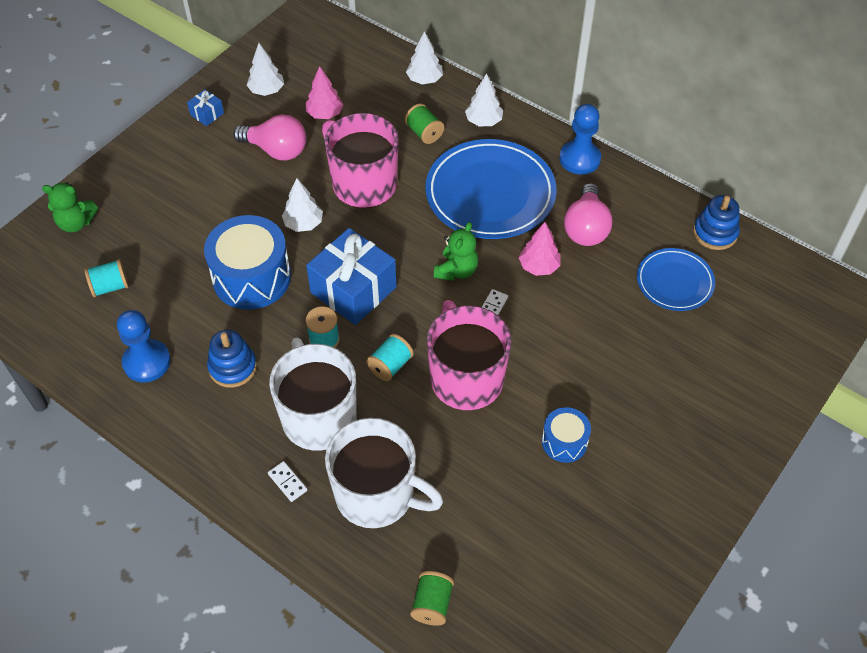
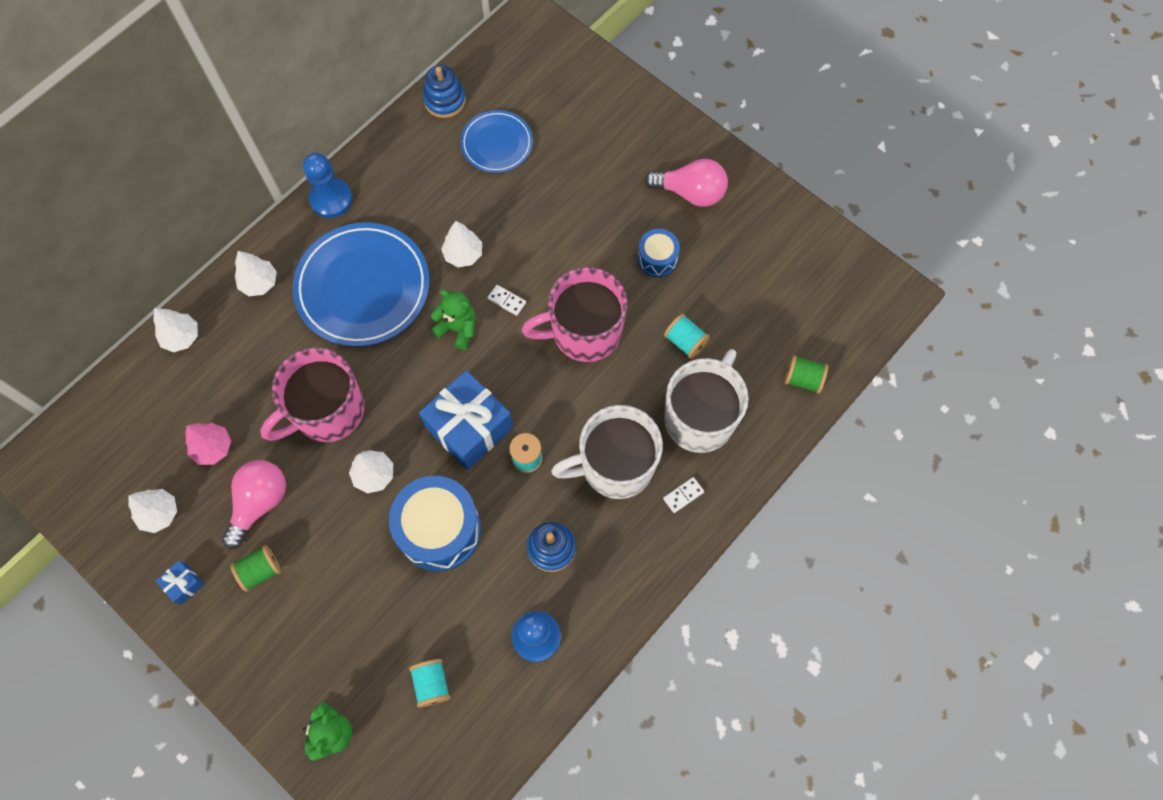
camera: 85 degrees left, 15 degrees up
turquoise spool [366,334,414,381] -> turquoise spool moved to [664,314,710,359]
green spool [405,104,444,144] -> green spool moved to [230,545,281,592]
pink tree [519,222,561,276] -> white tree [441,221,482,267]
pink light bulb [564,183,613,246] -> pink light bulb moved to [645,159,728,207]

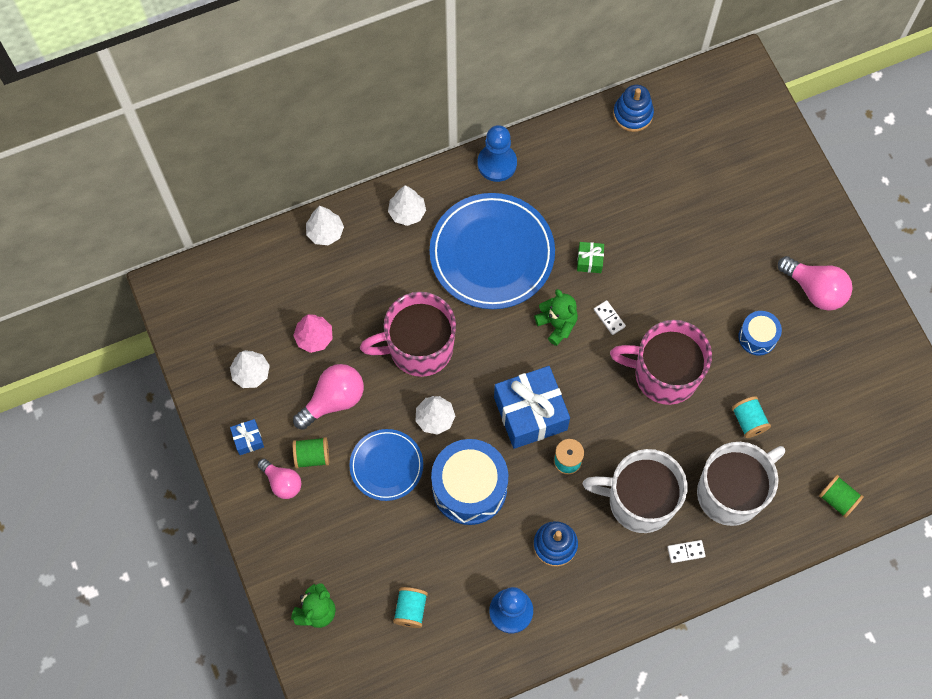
camera: 25 degrees right, 0 degrees up
white tree [441,221,482,267] -> green gift [577,242,604,273]
blue plate [460,110,533,173] -> blue plate moved to [349,429,423,501]
none -> pink light bulb [257,459,301,499]

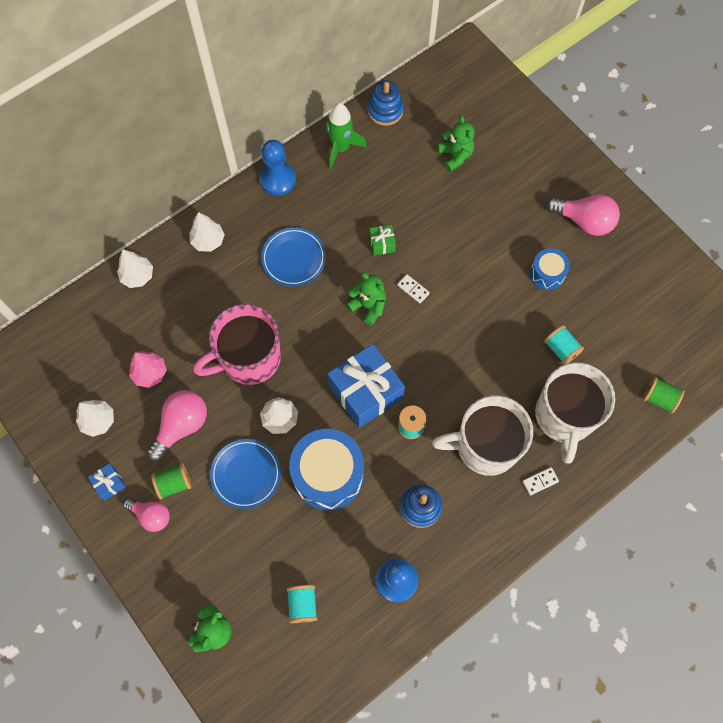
camera: 15 degrees left, 0 degrees up
blue plate [430,193,555,309] -> blue plate [261,227,326,286], size x0.56
pink mug [610,320,712,405] -> none
white mug [697,442,785,526] -> white mug turned 150 degrees clockwise [535,362,615,464]
none -> green rocket [326,103,367,169]
none -> green teddy bear [437,115,475,172]

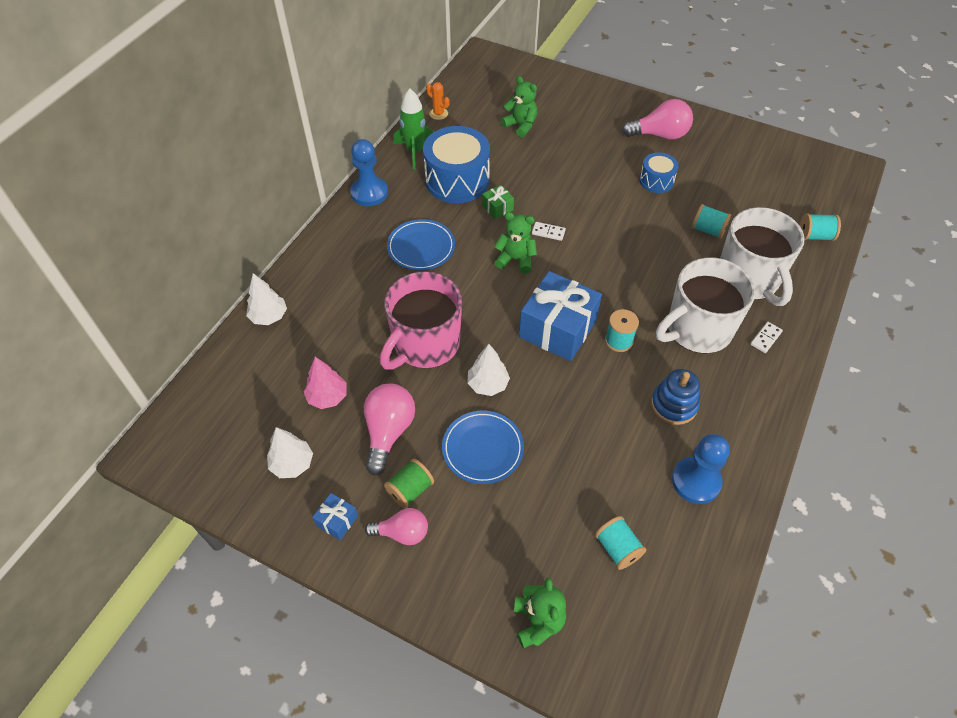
camera: 25 degrees left, 15 degrees down
white tree [189,212,225,252] -> none
blue drum [289,429,364,510] -> blue drum moved to [423,126,490,203]
blue stacking toy [368,80,404,126] -> orange cactus [426,82,450,120]
green spool [643,377,684,414] -> turquoise spool [800,214,841,241]

